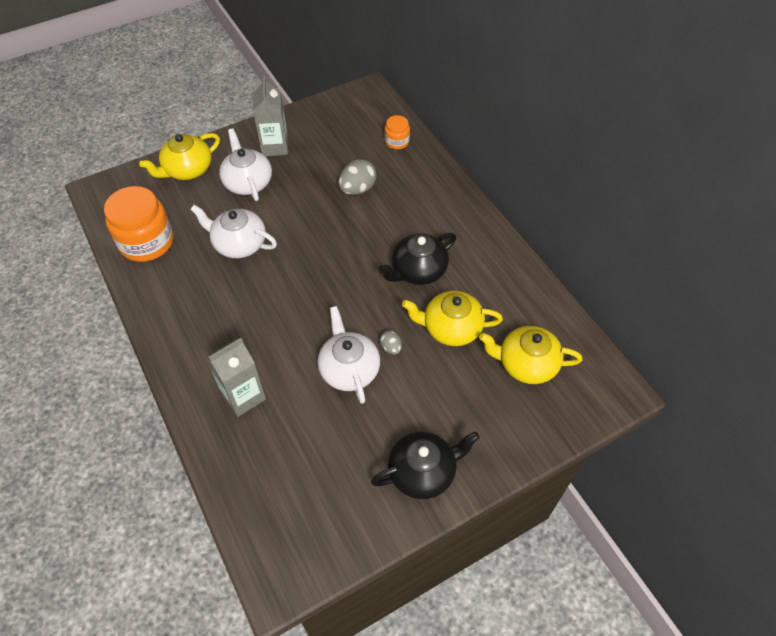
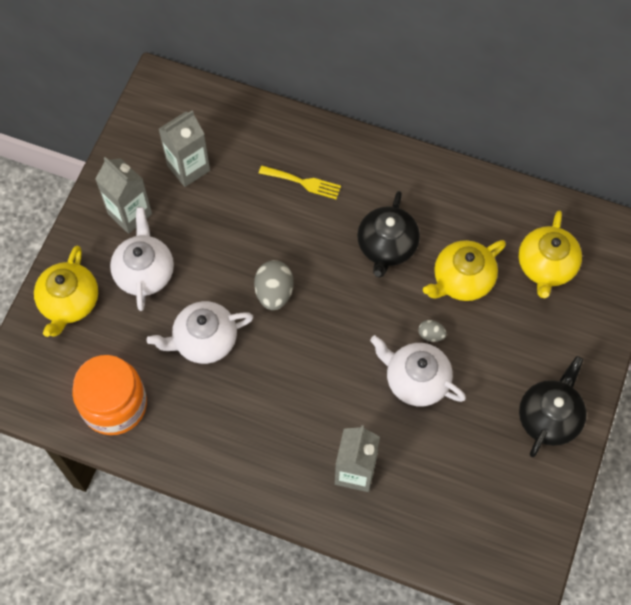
camera: 40 degrees left, 10 degrees up
white teapot [219,128,272,201] -> white teapot turned 60 degrees clockwise [110,207,174,311]
grey egg [338,159,377,195] -> grey egg moved to [254,260,294,310]
orange jar [384,115,410,150] -> none
yellow teapot [479,326,582,384] -> yellow teapot turned 45 degrees counterclockwise [519,211,582,298]
none -> grey carton [159,110,210,187]
none -> yellow fork [259,165,341,199]

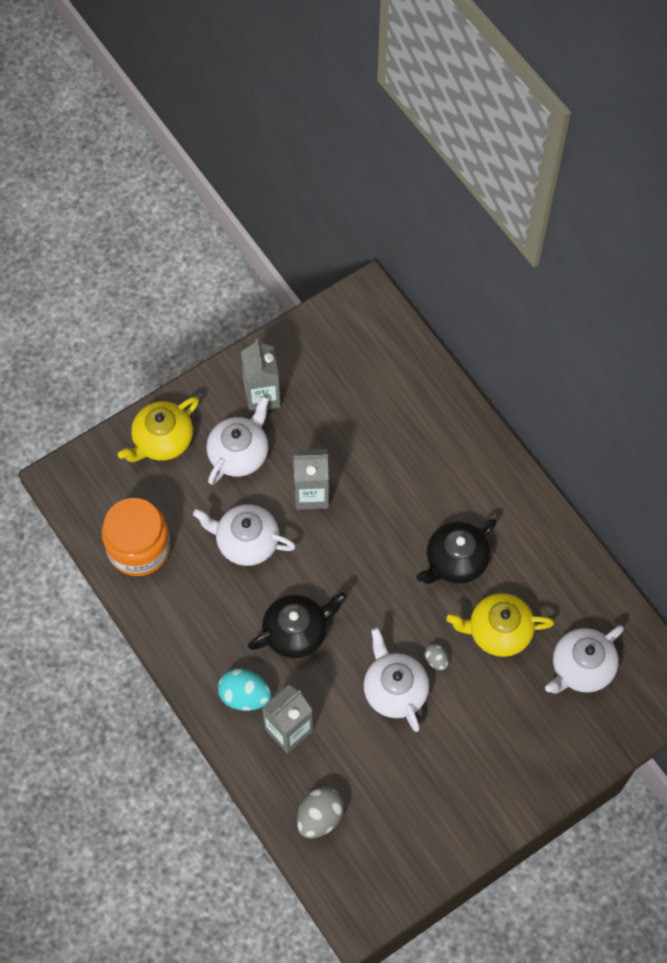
camera: 35 degrees right, 0 degrees up
grey carton [159,110,210,187] -> grey carton moved to [293,449,329,510]
grey egg [254,260,294,310] -> grey egg moved to [297,787,344,839]
yellow fork [259,165,341,199] -> none
yellow teapot [519,211,582,298] -> white teapot [545,625,624,694]
black teapot [519,356,587,457] -> black teapot moved to [248,592,346,658]
none -> turquoise egg [218,669,271,711]

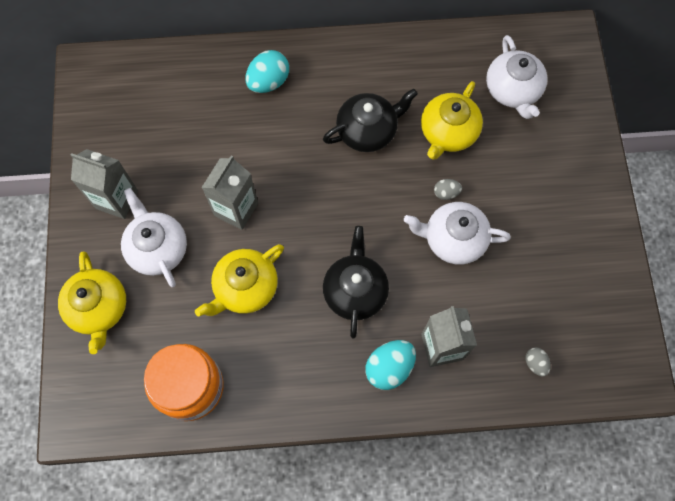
camera: 60 degrees left, 5 degrees up
white teapot [193,504,296,566] -> yellow teapot [195,244,284,317]
grey egg [297,787,344,839] -> grey egg [525,348,551,377], size x0.54
black teapot [416,519,497,584] -> black teapot turned 105 degrees counterclockwise [323,89,418,152]
none -> turquoise egg [245,50,289,93]

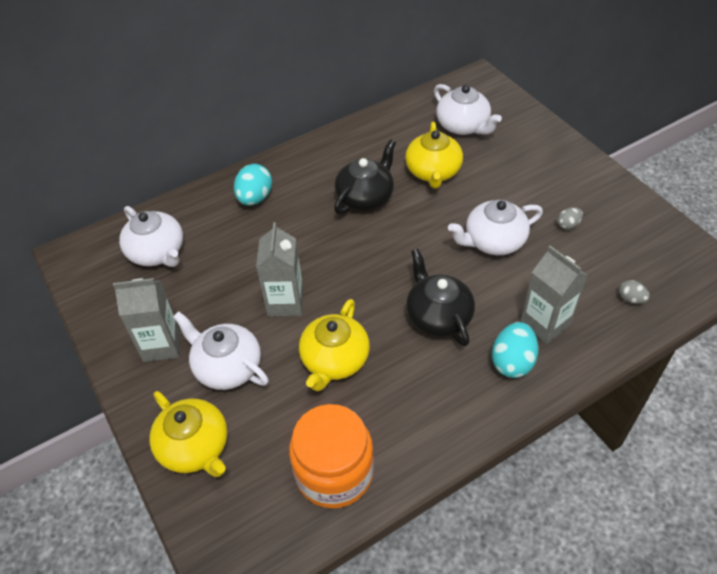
camera: 25 degrees left, 20 degrees down
grey egg [434,179,462,200] -> grey egg moved to [557,207,583,230]
none -> white teapot [119,206,183,267]

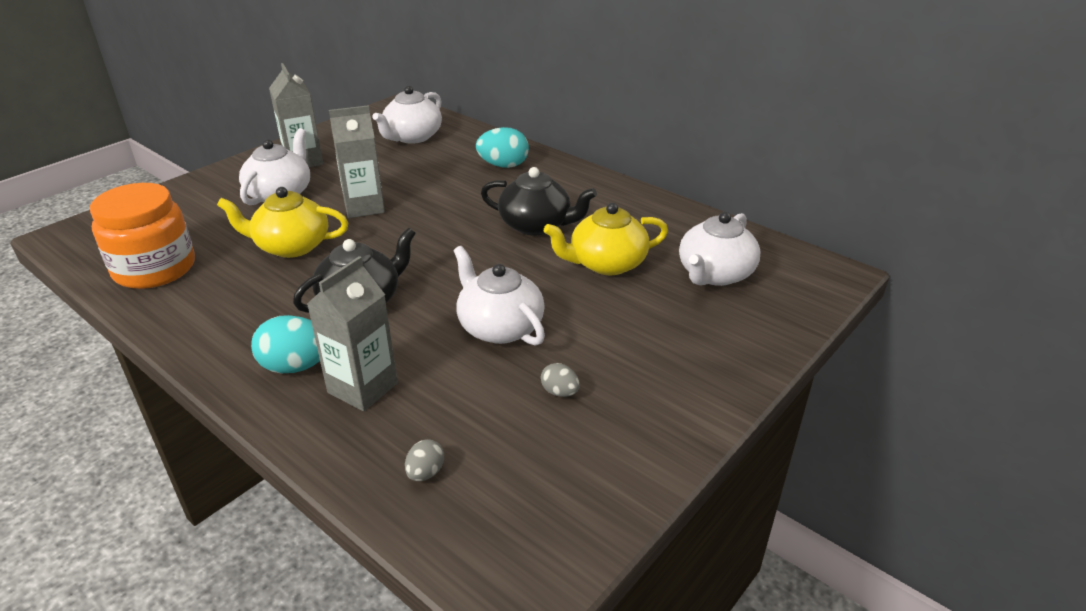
camera: 70 degrees right, 15 degrees down
yellow teapot [149,391,228,477] -> none

